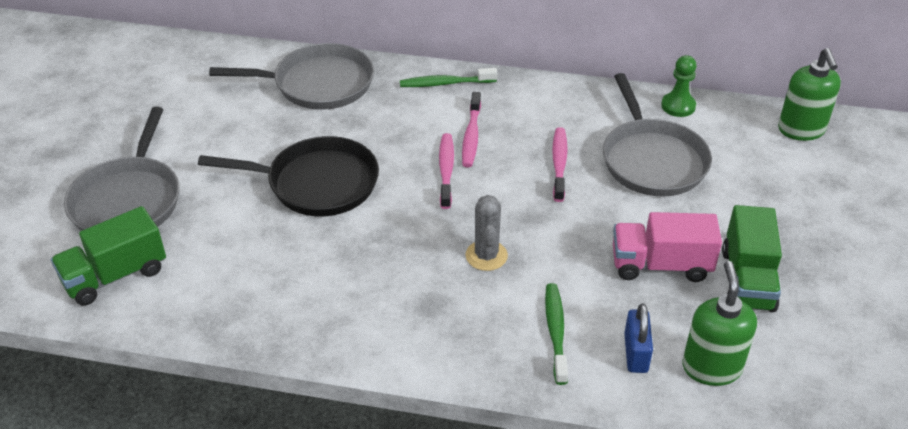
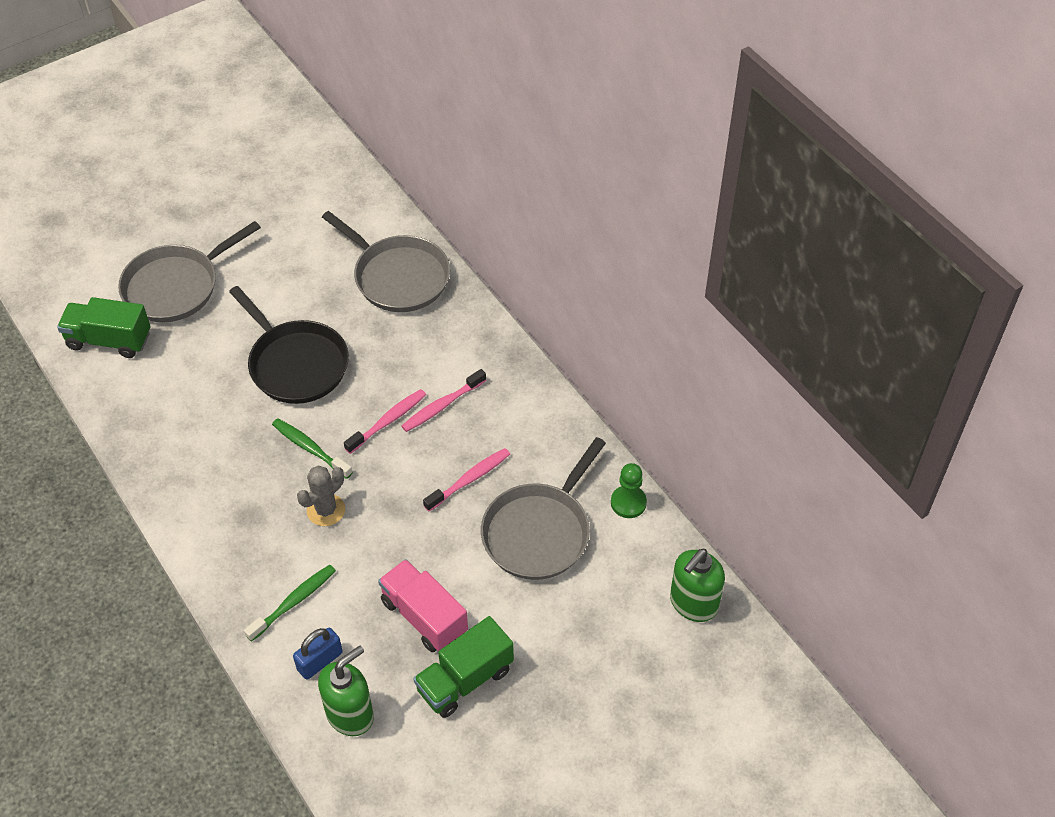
camera: 45 degrees right, 10 degrees up
green toothbrush [400,68,498,87] -> green toothbrush moved to [272,418,353,479]

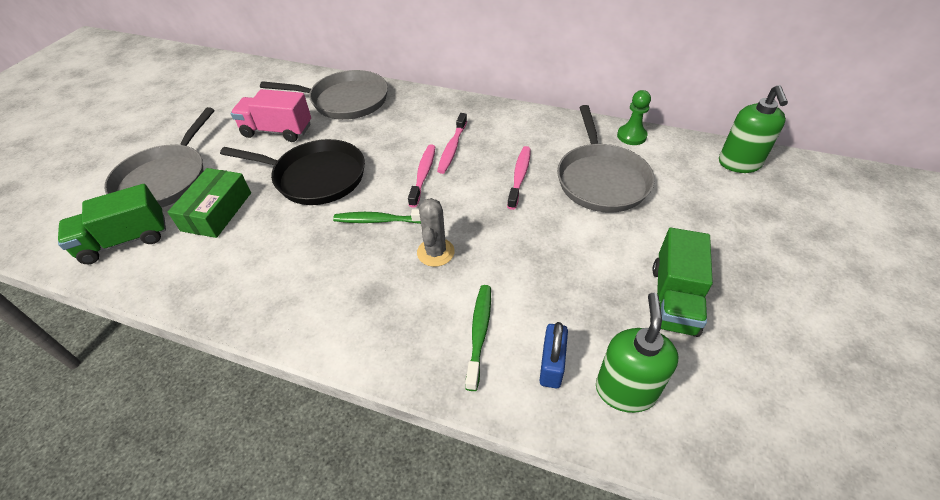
camera: 35 degrees left, 5 degrees down
pink truck [378,559,468,652] -> pink truck moved to [231,89,311,142]
none -> green box [168,168,251,238]

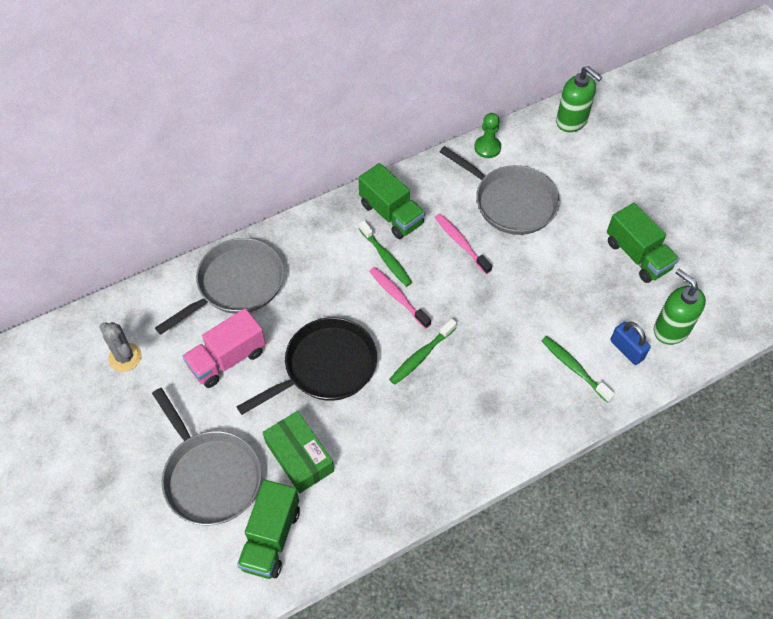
camera: 50 degrees left, 10 degrees up
grey cactus [417,198,455,267] -> grey cactus moved to [99,322,142,372]
pink toothbrush [437,113,467,174] -> green toothbrush [359,220,412,287]
none -> green truck [358,163,425,239]

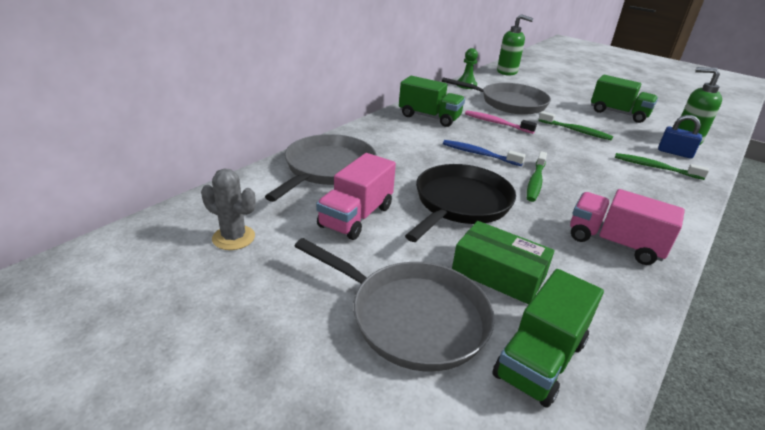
camera: 25 degrees left, 25 degrees down
green truck [237,480,300,579] -> green truck turned 45 degrees clockwise [492,269,604,408]
green toothbrush [359,220,412,287] -> green toothbrush moved to [539,111,613,140]
pink toothbrush [369,267,431,329] -> blue toothbrush [443,140,525,166]
none -> pink truck [570,189,685,265]

